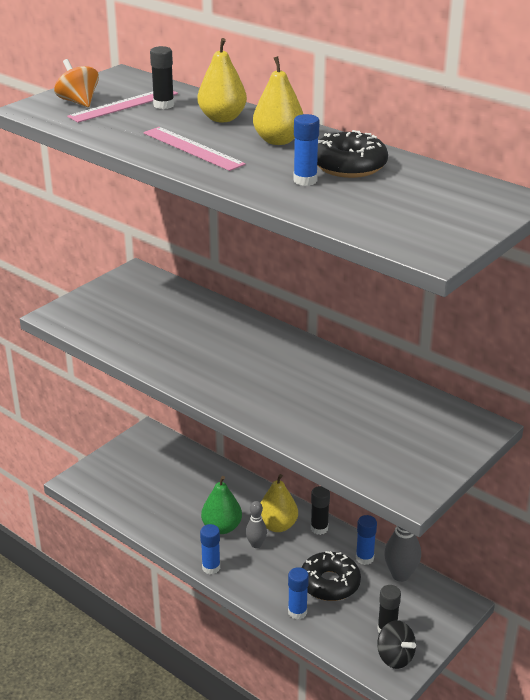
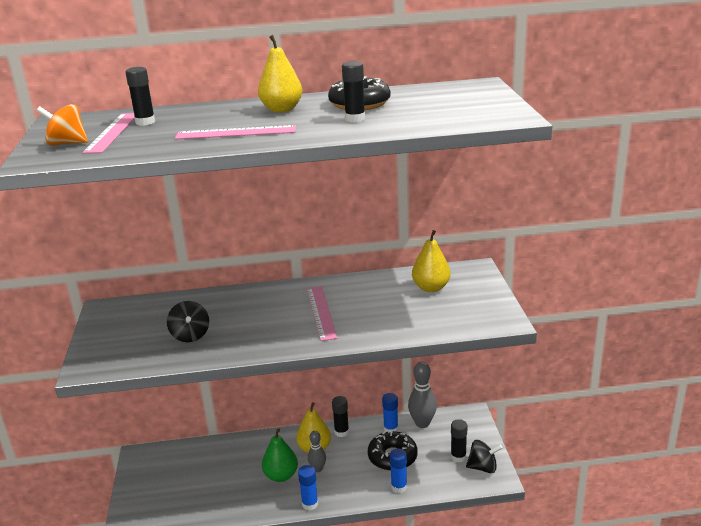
camera: 45 degrees left, 5 degrees down
yellow pear [197,38,247,122] -> yellow pear moved to [412,230,451,292]
blue glue stick [293,114,320,186] -> black glue stick [342,61,365,122]
none -> black spinning top [167,301,209,342]
none -> pink ruler [307,286,338,341]

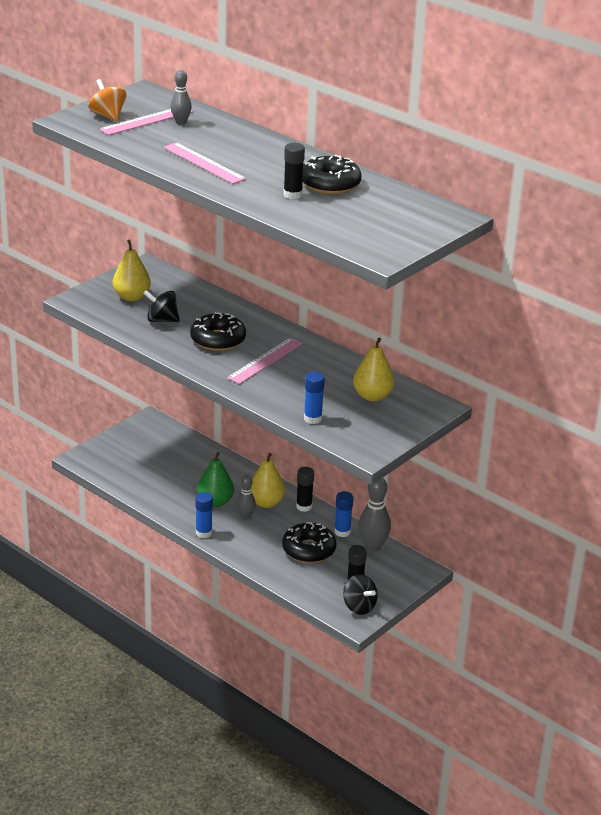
camera: 45 degrees right, 5 degrees up
black glue stick [125,67,155,126] -> grey bowling pin [170,70,192,125]
black spinning top [167,301,209,342] -> black spinning top turned 75 degrees clockwise [143,290,180,322]
yellow pear [258,35,302,112] -> yellow pear moved to [113,240,151,301]
blue glue stick [390,448,407,493] -> blue glue stick moved to [304,372,325,424]
none -> black donut [190,312,246,351]

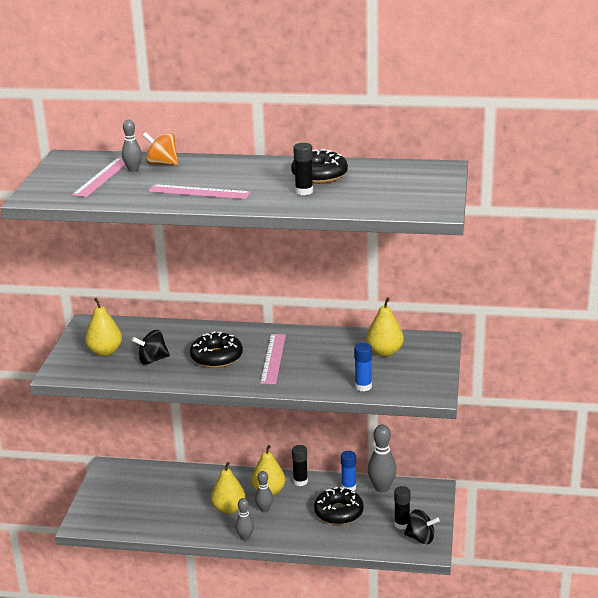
camera: 30 degrees left, 5 degrees down
orange spinning top [88,79,126,122] -> orange spinning top moved to [142,132,178,165]
blue glue stick [195,492,213,538] -> grey bowling pin [235,498,254,541]
green pear [197,452,234,507] -> yellow pear [211,462,246,514]

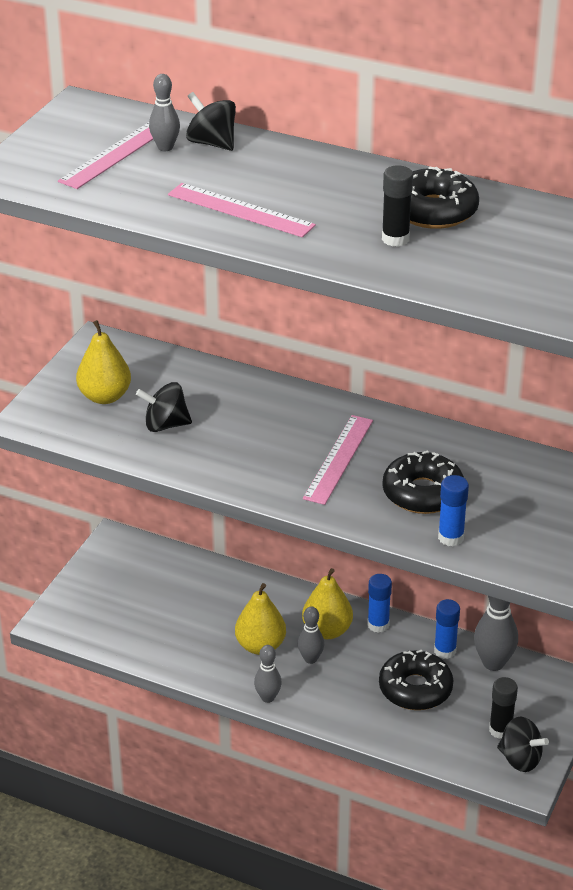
camera: 15 degrees right, 10 degrees up
orange spinning top [142,132,178,165] -> black spinning top [186,92,236,151]
black donut [190,331,243,368] -> black donut moved to [383,450,464,514]
black glue stick [292,445,308,486] -> blue glue stick [367,574,392,633]
yellow pear [366,298,404,357] -> none

